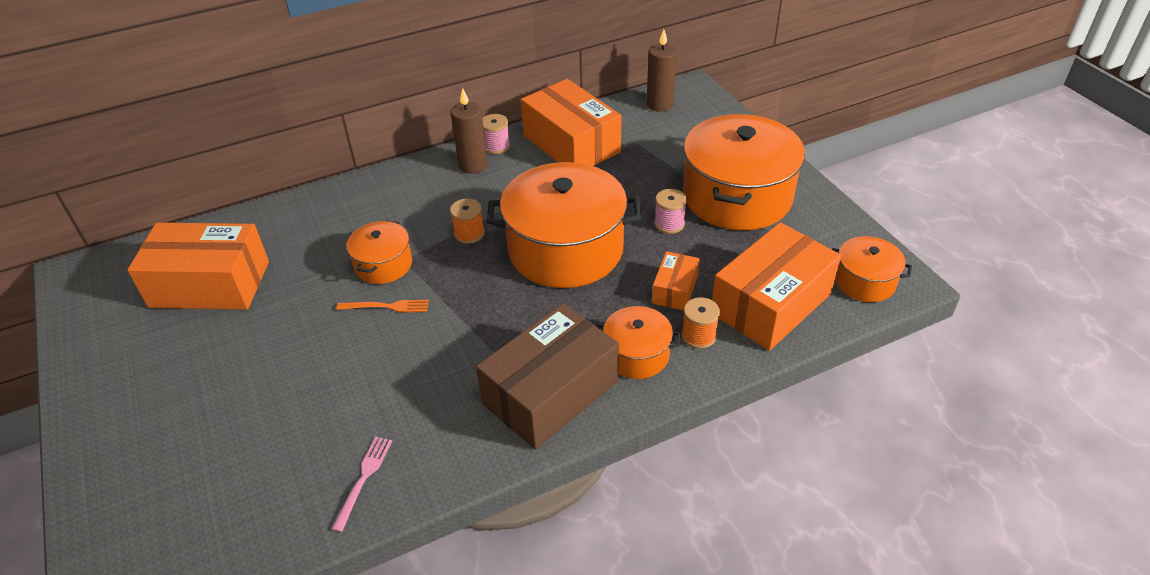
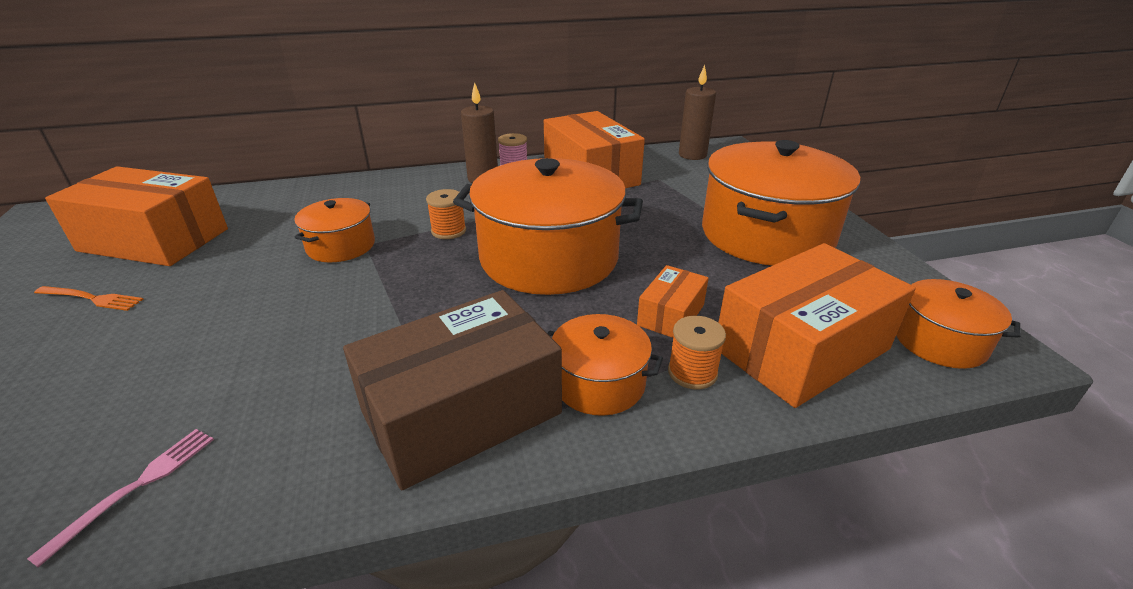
camera: 10 degrees right, 10 degrees down
orange fork [336,300,429,312] -> orange fork moved to [34,286,144,311]
pink spool [654,189,687,234] -> none

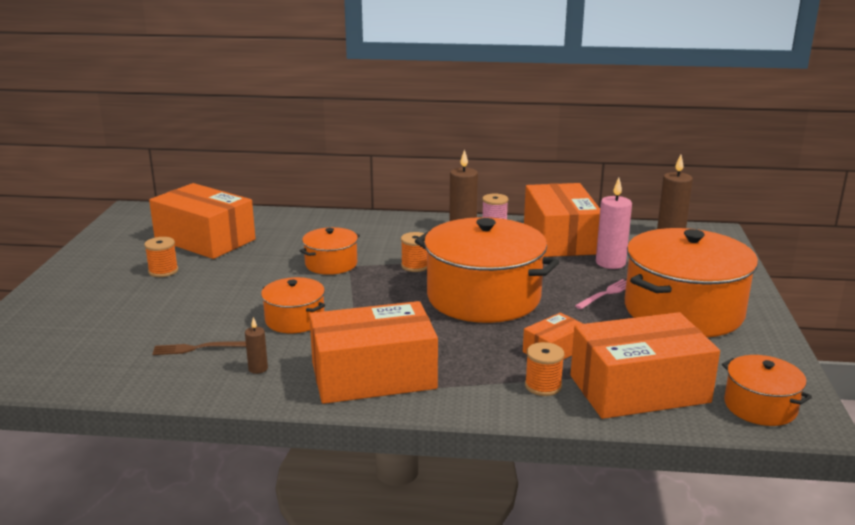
camera: 20 degrees right, 10 degrees down
pink fork [27,429,214,568] -> pink fork moved to [575,279,626,309]
orange fork [34,286,144,311] -> orange spool [144,237,178,277]
brown box [343,290,562,490] -> orange box [309,301,438,404]
orange pot [547,314,663,416] -> orange pot moved to [261,277,325,333]
none -> brown fork [152,341,246,355]
none -> brown candle [245,317,268,374]
none -> pink candle [596,178,632,269]

